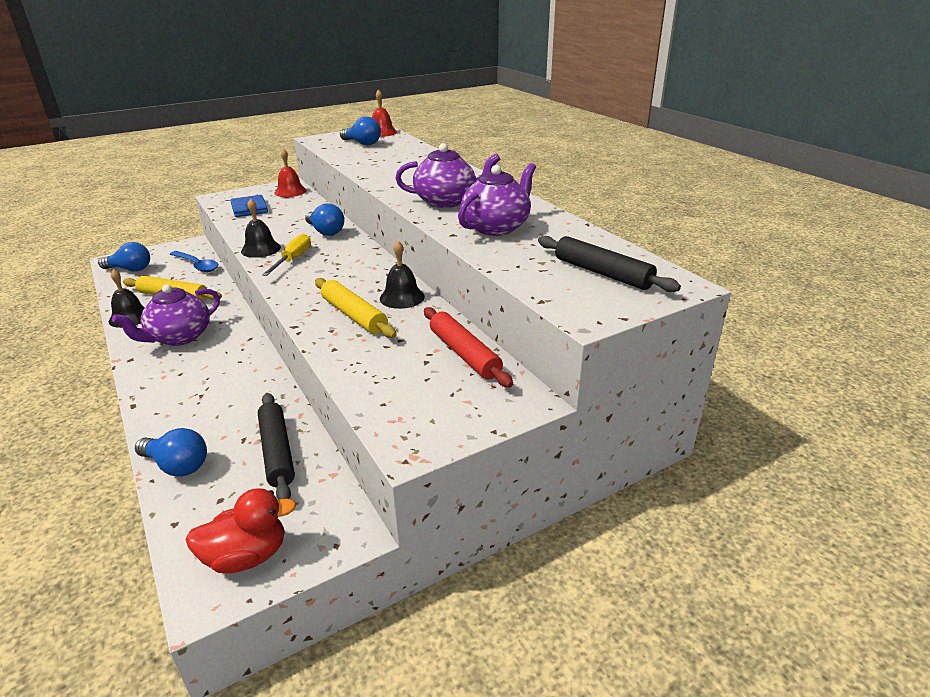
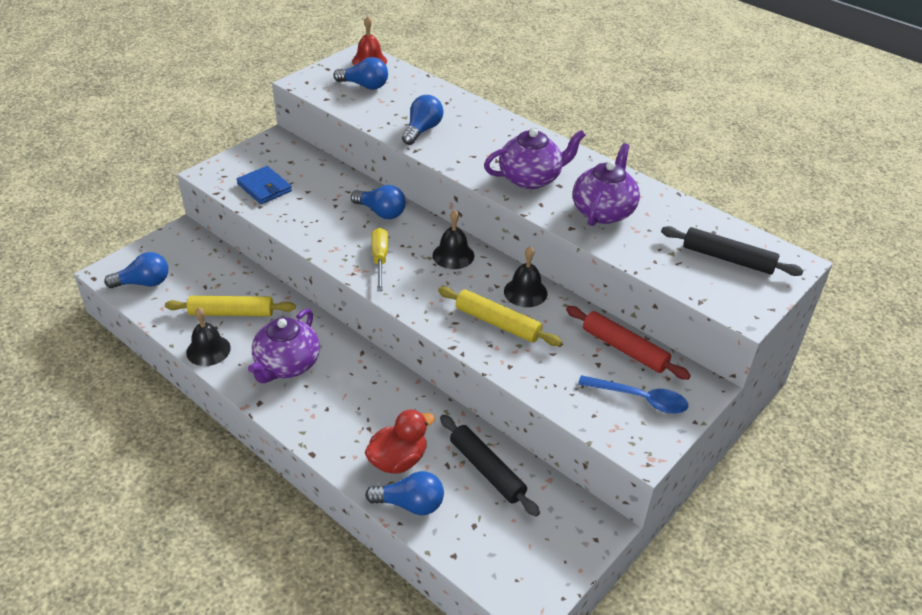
camera: 20 degrees left, 10 degrees up
blue spoon [170,251,218,272] -> blue spoon moved to [578,375,688,414]
red duck [185,488,296,573] -> red duck moved to [365,409,435,474]
black bell [241,198,281,258] -> black bell moved to [433,210,474,269]
red bell [274,149,307,197] -> none
none -> blue light bulb [402,95,443,145]

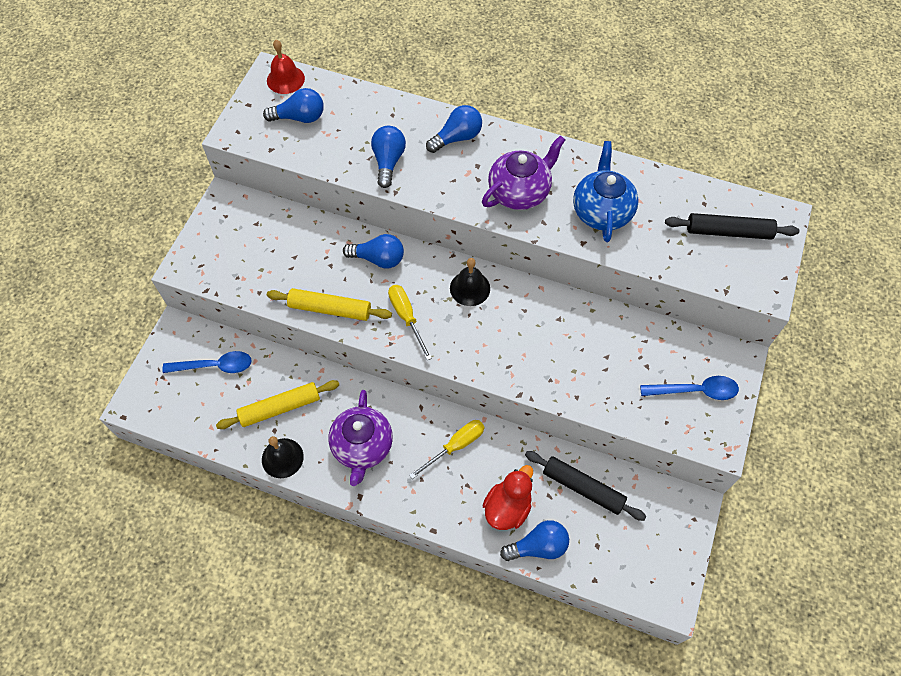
camera: 20 degrees left, 20 degrees up
blue light bulb [104,252,168,288] -> blue light bulb moved to [426,105,482,153]
blue wallet [237,166,292,204] -> none
yellow rolling pin [438,287,562,346] -> yellow rolling pin moved to [267,288,392,321]
black bell [504,246,547,307] -> none
red rolling pin [566,306,691,380] -> none
purple teapot [573,143,640,226] -> blue teapot [573,141,639,242]
none -> blue spoon [162,351,252,373]
none -> yellow screwdriver [409,420,484,479]

